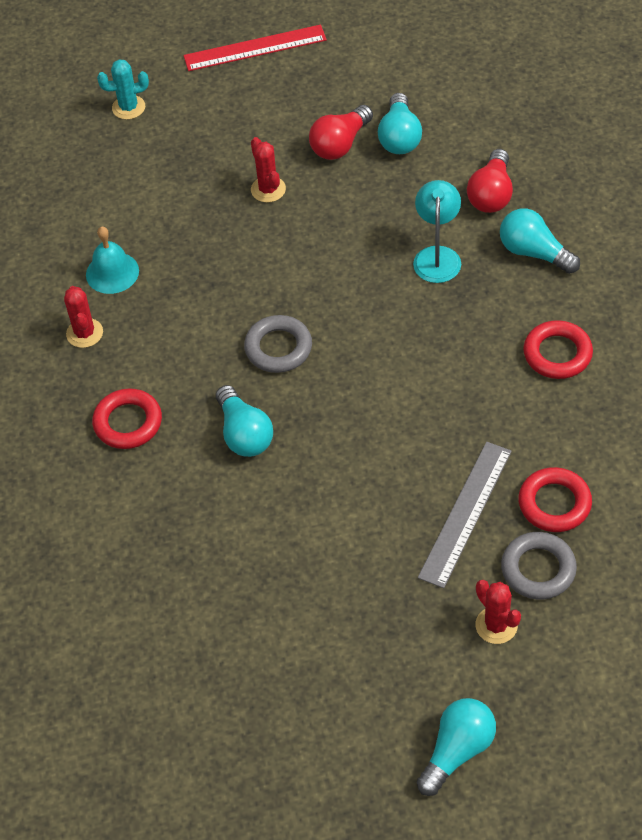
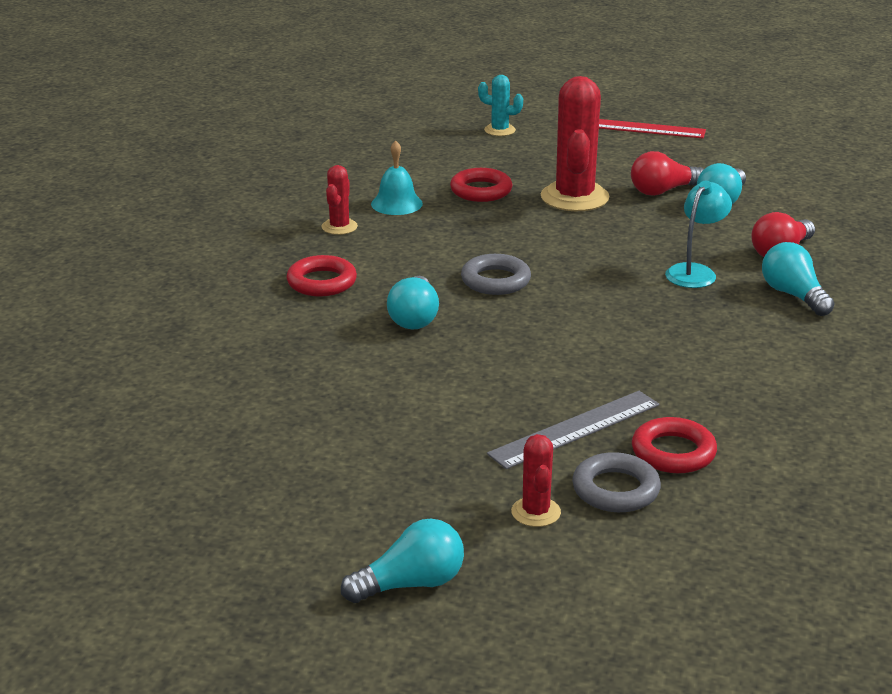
camera: 25 degrees right, 25 degrees down
red cactus [251,137,286,203] -> red cactus [541,76,609,211], size x1.98
red ring [523,320,593,379] -> red ring moved to [450,168,513,202]

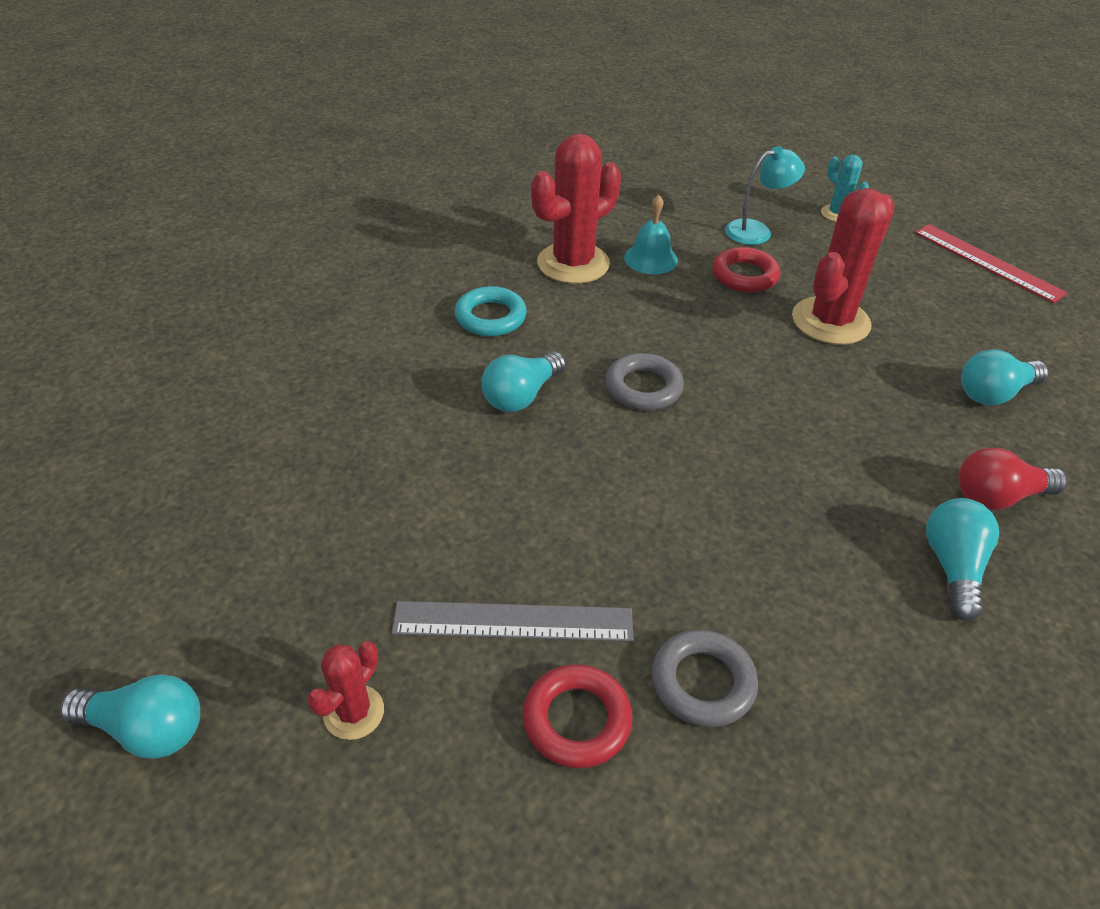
camera: 35 degrees right, 15 degrees up
red ring [286,255,357,296] -> turquoise ring [454,286,527,336]
red cactus [322,165,358,235] -> red cactus [531,134,621,284], size x1.98
grey ring [572,452,661,512] -> grey ring moved to [652,630,758,727]
red light bulb [631,151,704,196] -> none
turquoise lamp [665,181,732,288] -> turquoise lamp moved to [725,146,805,245]

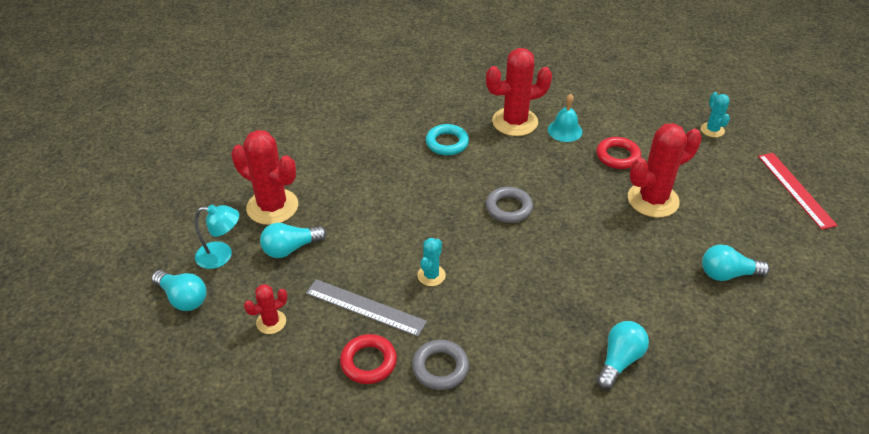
camera: 25 degrees right, 0 degrees up
turquoise light bulb [481,351,566,412] -> turquoise light bulb moved to [260,223,327,258]
turquoise lamp [725,146,805,245] -> turquoise lamp moved to [195,205,239,269]
red light bulb [958,448,1068,510] -> none
none -> red cactus [231,130,298,225]
none -> turquoise cactus [417,238,446,286]

